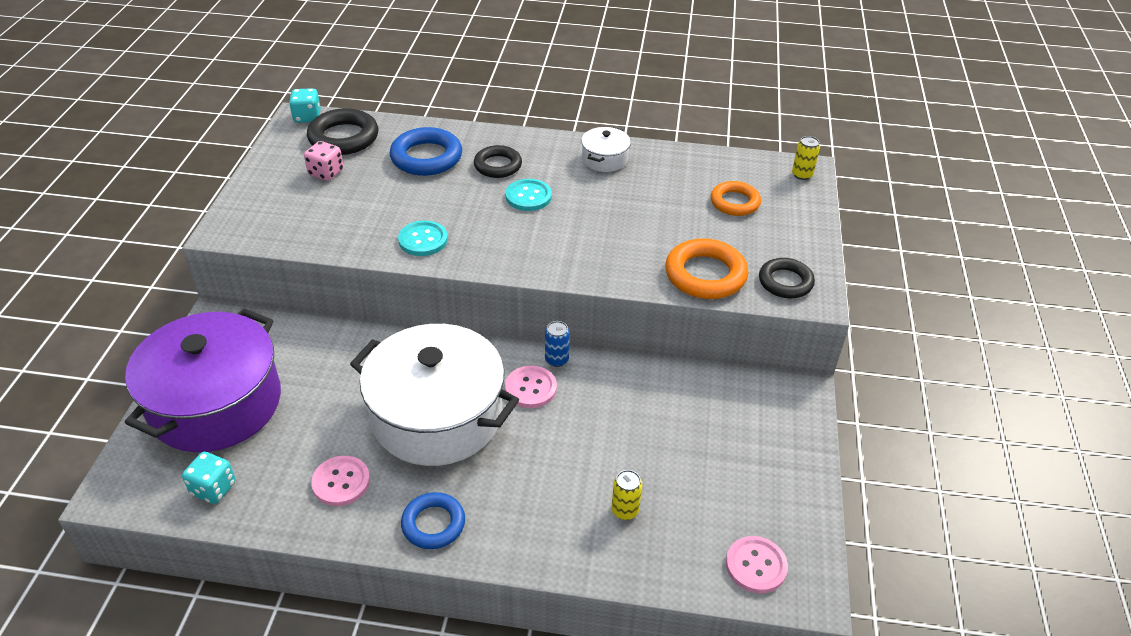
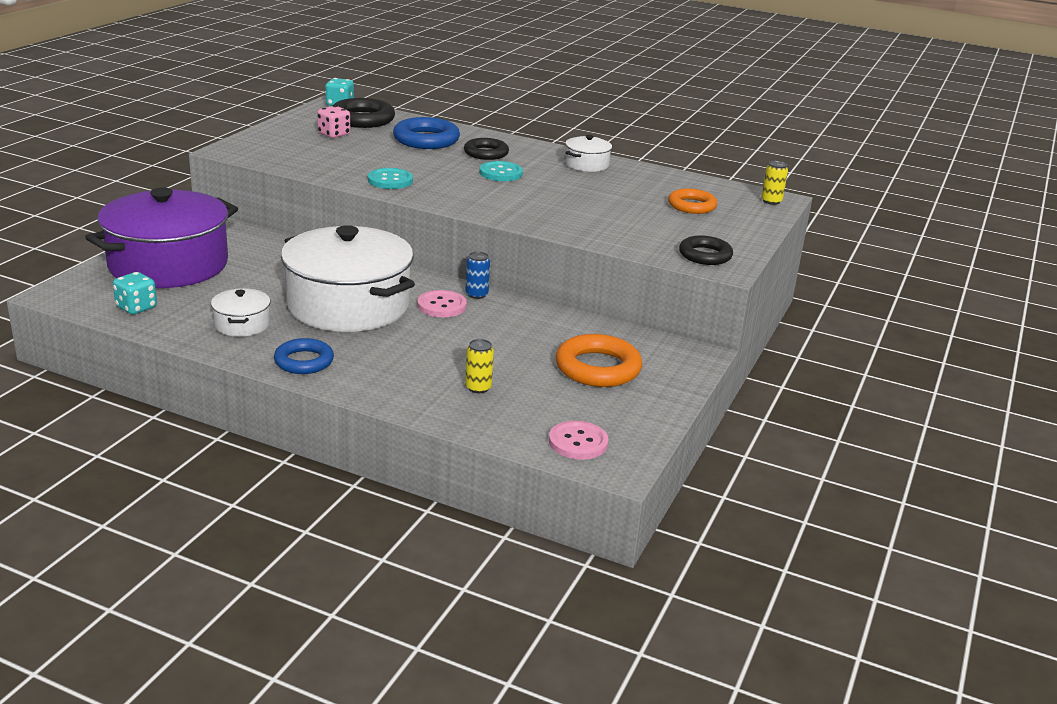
camera: 15 degrees right, 15 degrees down
pink button [311,456,370,506] -> white pot [211,288,271,337]
orange ring [665,238,748,299] -> orange ring moved to [556,334,642,387]

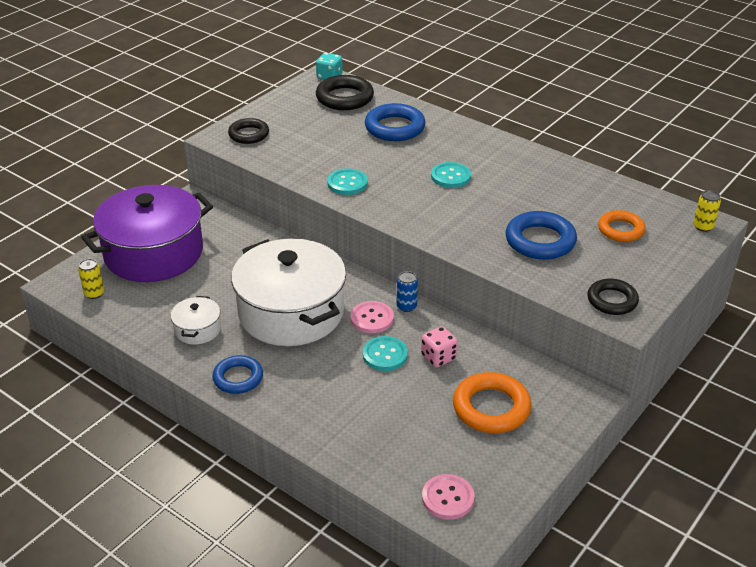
camera: 15 degrees right, 10 degrees up
turquoise dice [113,272,157,314] -> none
pink dice [317,106,350,138] -> pink dice moved to [421,326,458,367]
black ring [464,138,509,160] -> black ring moved to [228,118,269,144]
yellow can [465,339,494,393] -> yellow can moved to [78,259,104,299]
white pot [565,135,612,172] -> none
none -> turquoise button [363,336,408,371]
none -> blue ring [505,211,577,260]

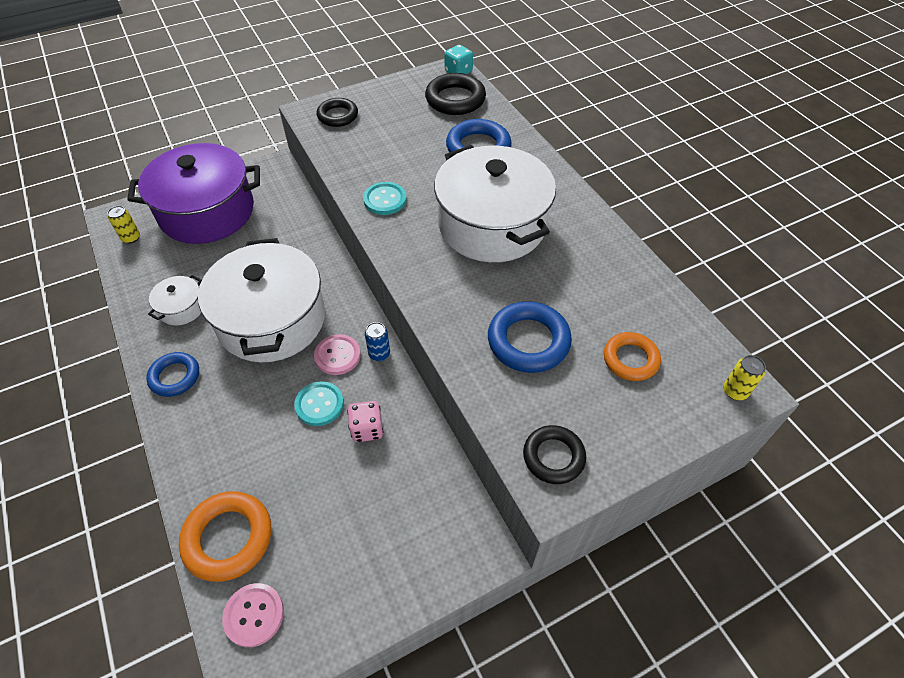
camera: 25 degrees right, 15 degrees up
turquoise button [431,162,471,188] -> white pot [434,145,556,262]
orange ring [453,372,532,433] -> orange ring moved to [179,491,271,582]

